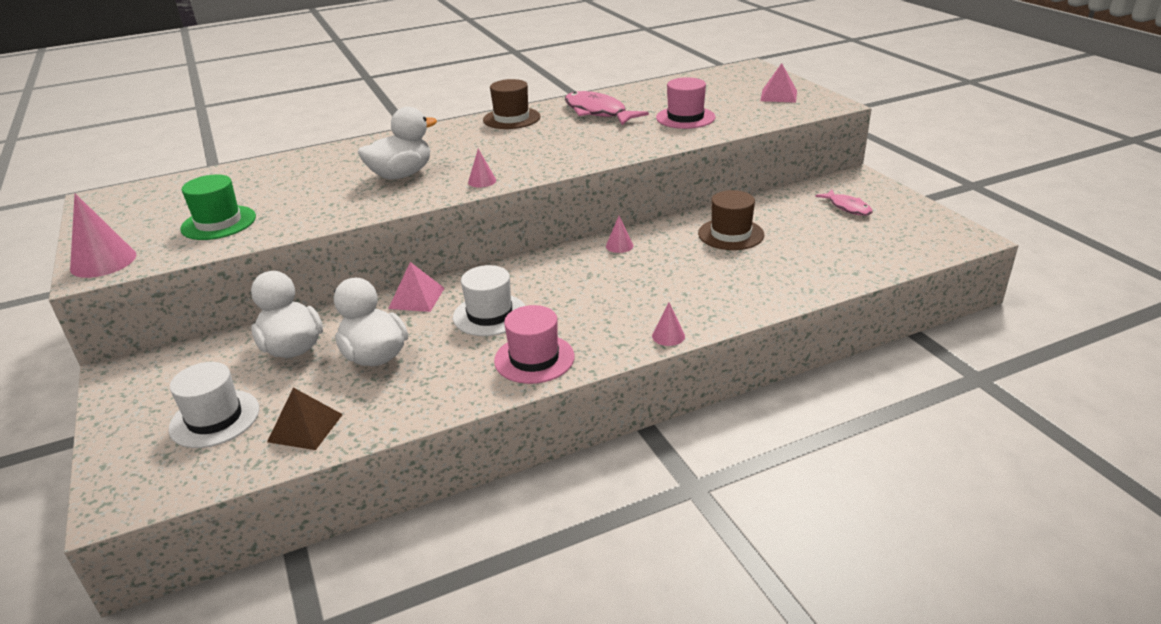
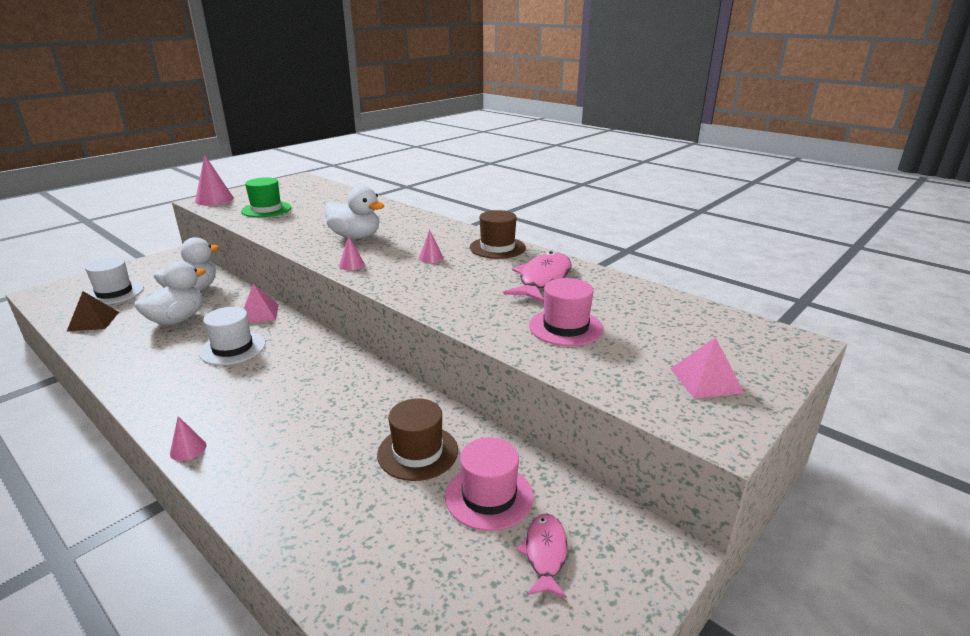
camera: 65 degrees right, 5 degrees down
pink hat [494,305,575,384] -> pink hat moved to [445,437,534,531]
pink cone [606,216,634,253] -> pink cone moved to [419,229,443,263]
pink fish [815,189,873,216] -> pink fish turned 150 degrees clockwise [516,513,568,599]

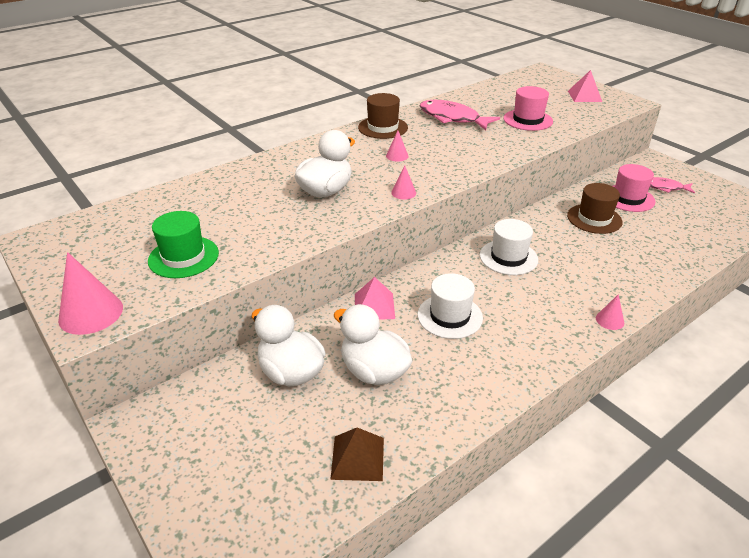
camera: 80 degrees left, 10 degrees up
white hat [85,258,144,305] -> white hat moved to [480,219,538,275]

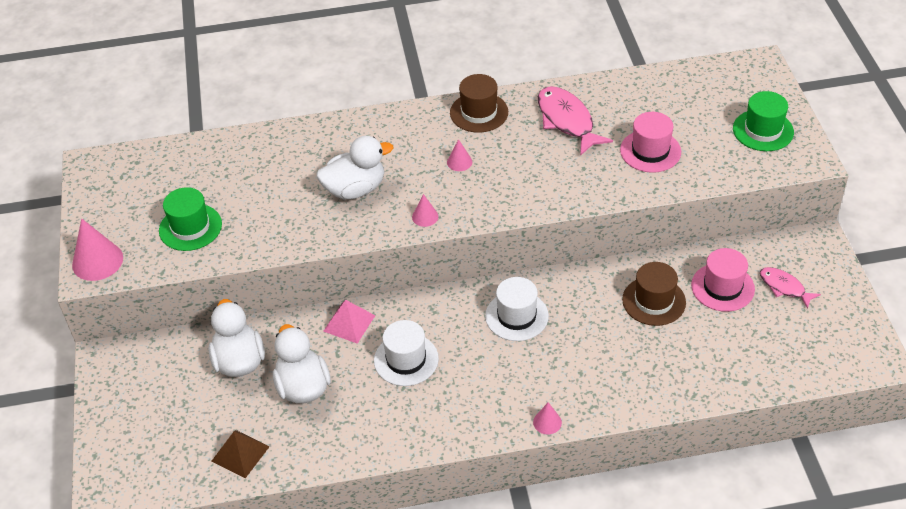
camera: 30 degrees right, 10 degrees up
pink pyramid [568,70,602,102] -> green hat [733,91,794,151]

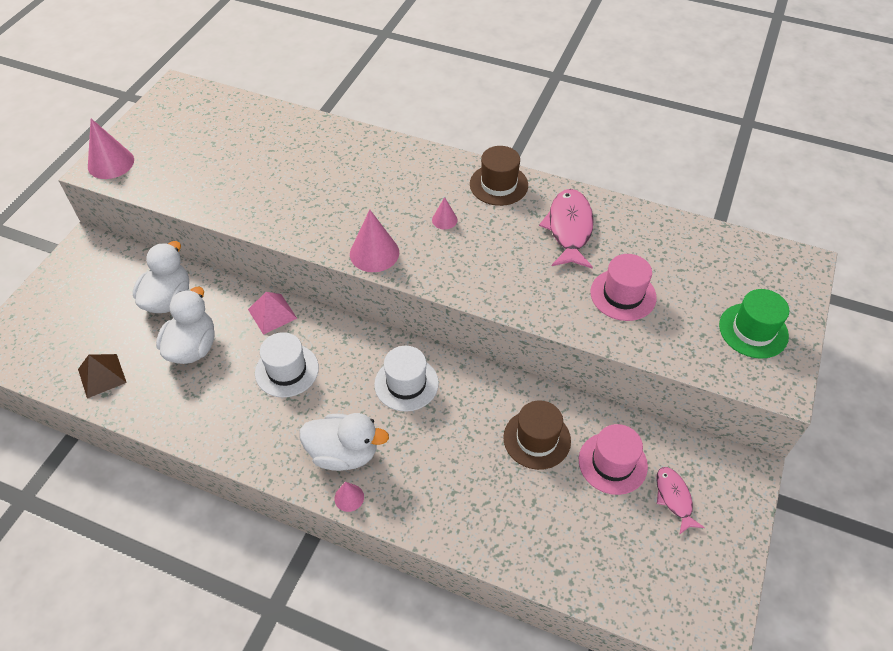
camera: 30 degrees right, 5 degrees up
green hat [159,187,222,251] -> none
white duck [316,136,393,199] -> white duck moved to [299,413,389,471]
pink cone [412,194,438,227] -> pink cone [350,210,399,272], size x1.88

